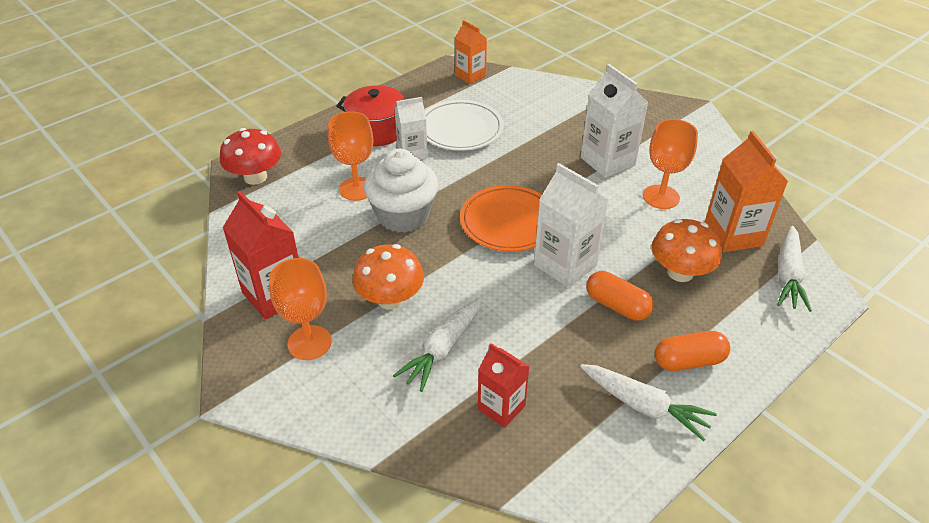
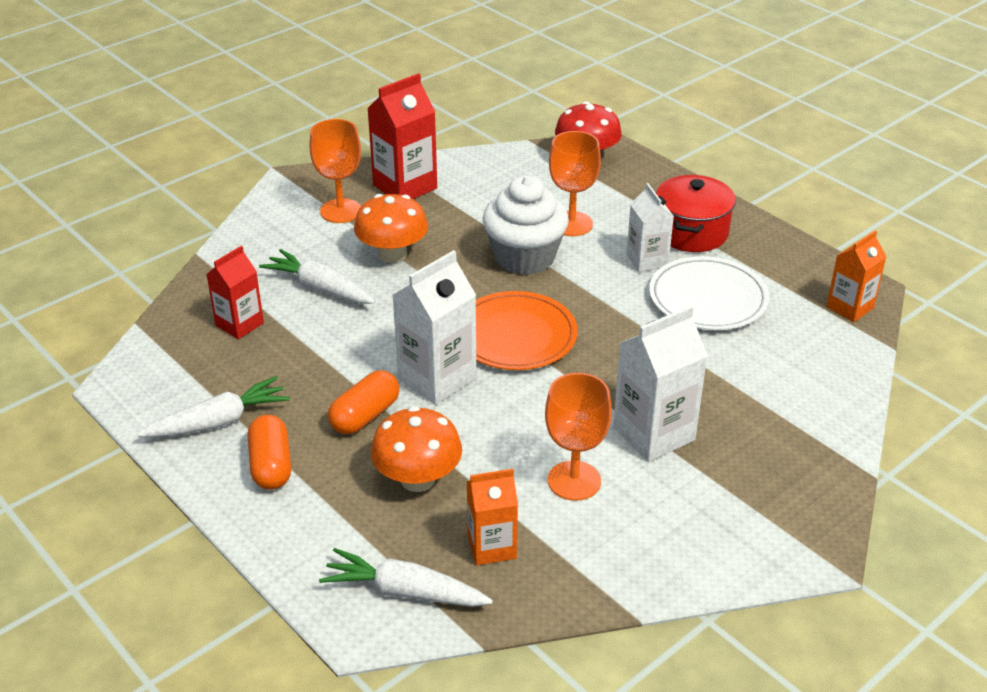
camera: 90 degrees right, 5 degrees down
white carrot [580,364,717,441] -> white carrot turned 150 degrees counterclockwise [137,376,290,437]
orange carton [705,131,788,252] -> orange carton [467,469,518,565], size x0.64

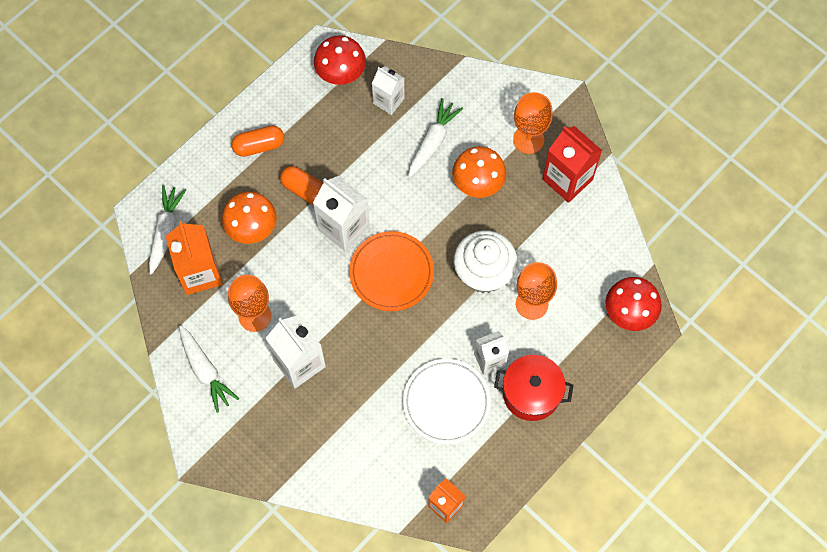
camera: 85 degrees right, 30 degrees up
white carrot [137,376,290,437] -> white carrot moved to [179,325,239,413]
red carton [206,246,264,339] -> white carton [372,66,404,115]
orange carton [467,469,518,565] -> orange carton [166,221,223,295], size x1.56
none -> red mushroom [314,35,366,85]

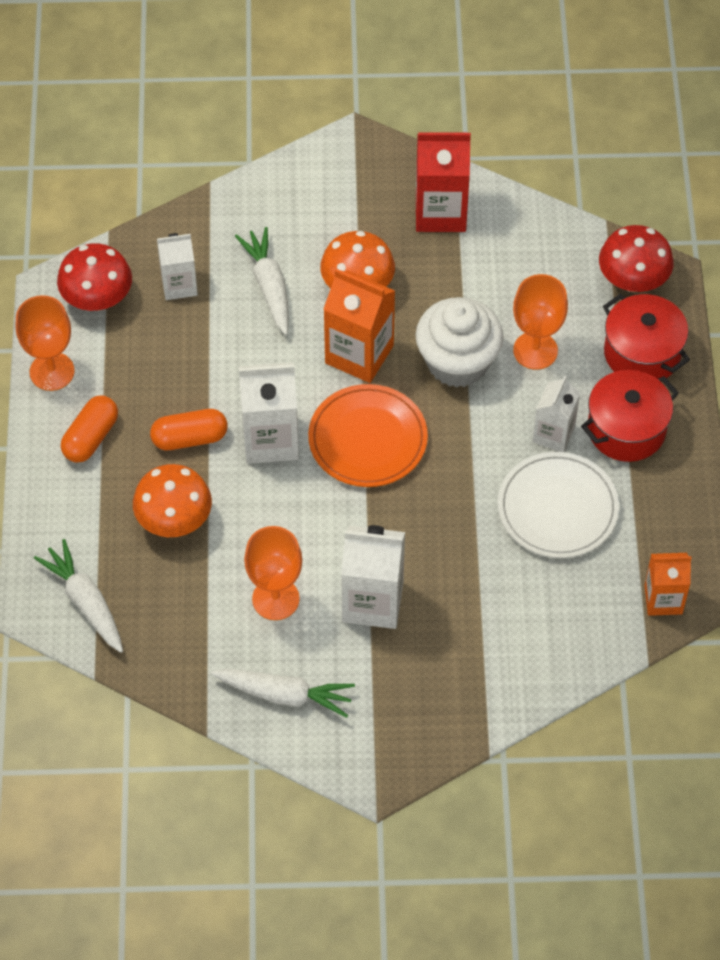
camera: 45 degrees left, 10 degrees down
orange carton [166,221,223,295] -> orange carton moved to [323,269,395,383]
orange goblet [513,92,553,154] -> orange goblet moved to [16,295,75,391]
none -> red pot [603,294,690,379]

